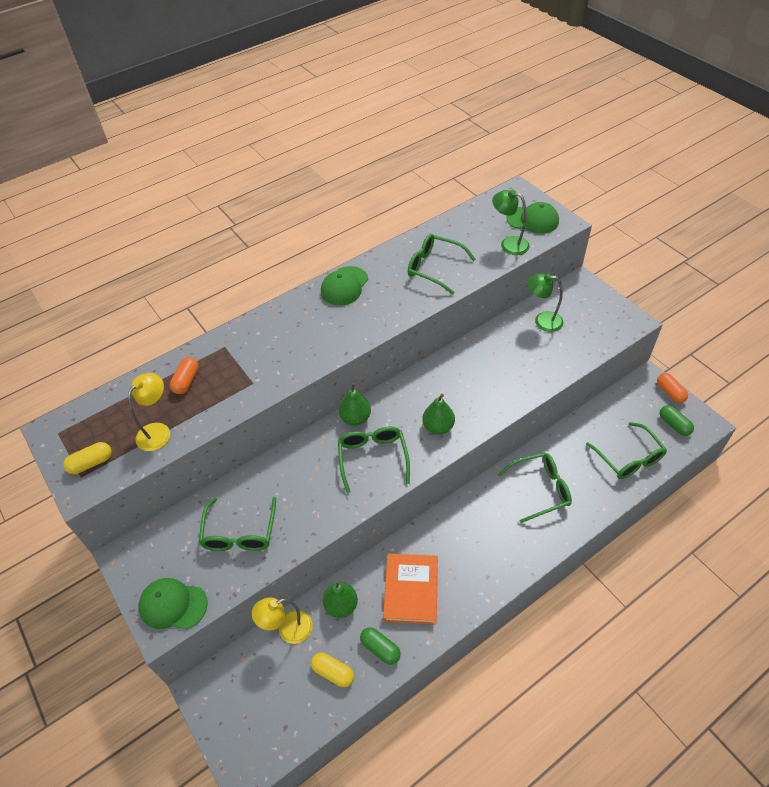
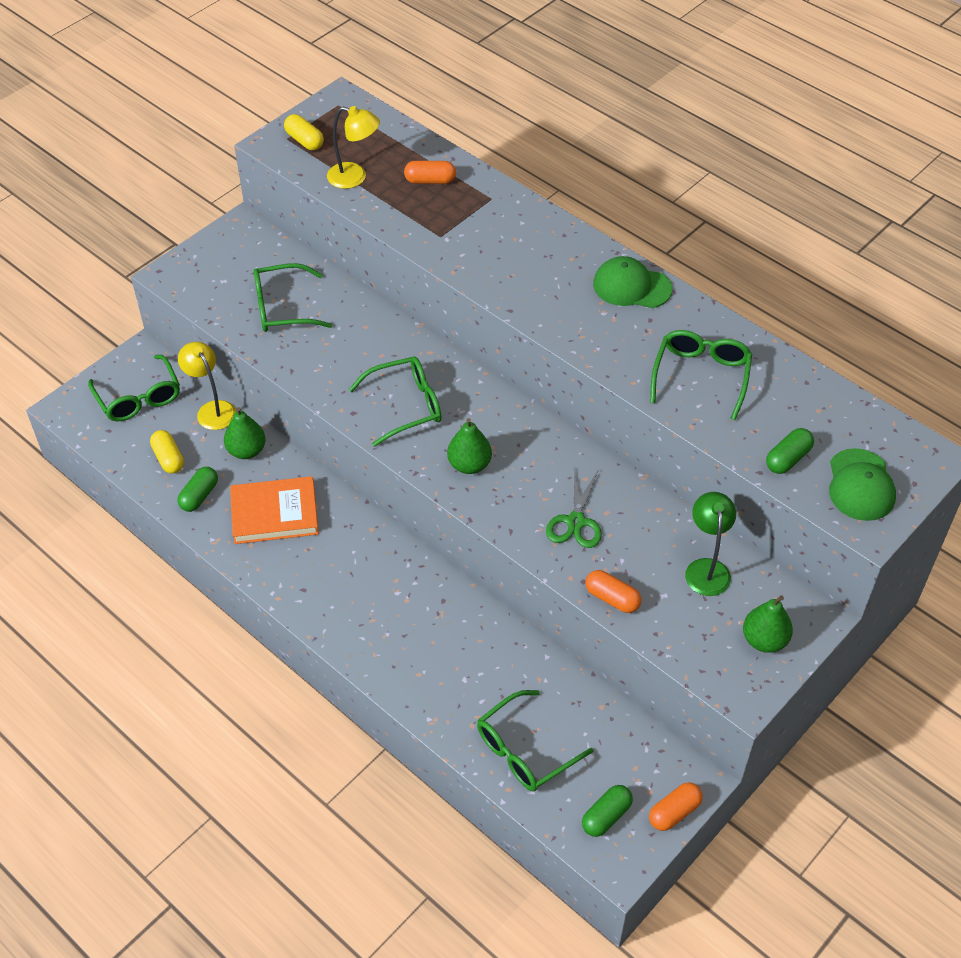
camera: 75 degrees right, 0 degrees up
green cap [139,578,208,630] -> none
yellow capsule [311,653,354,687] -> yellow capsule turned 45 degrees counterclockwise [150,430,184,473]
green pear [339,383,371,426] -> green pear moved to [743,595,793,653]
green lamp [492,190,530,255] -> green capsule [766,428,814,474]
green glasses [498,453,572,523] -> green glasses moved to [88,355,180,421]
none -> green scissors [546,470,602,548]
none -> orange capsule [585,570,641,613]

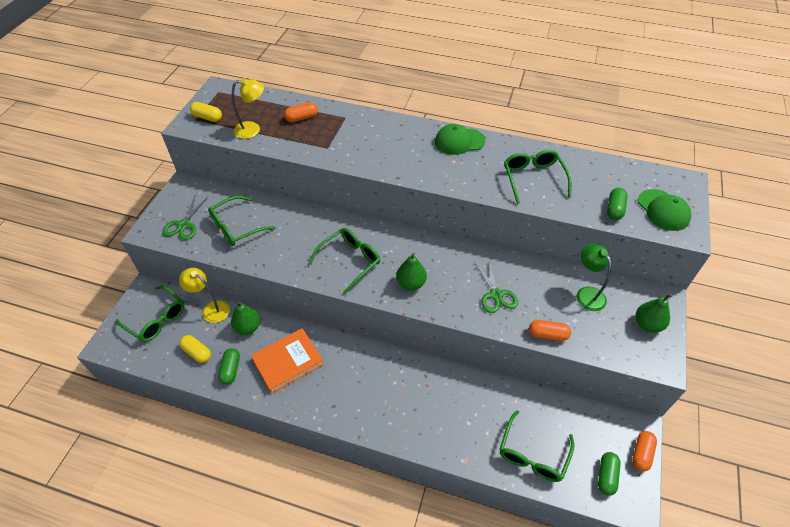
camera: 25 degrees left, 0 degrees up
none -> green scissors [162,196,208,240]

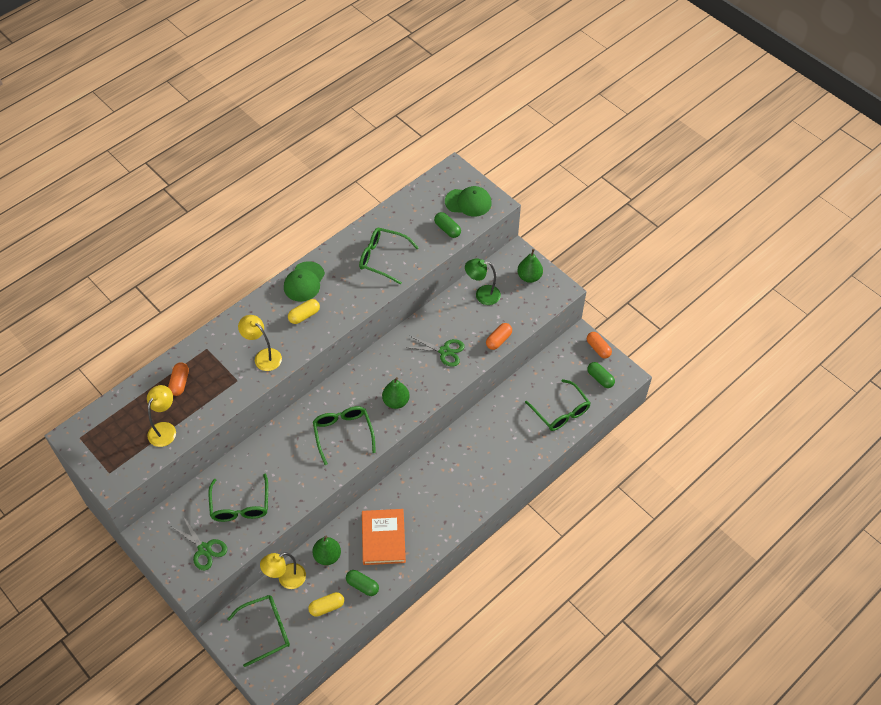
camera: 60 degrees left, 5 degrees up
yellow capsule [190,102,222,122] -> yellow capsule moved to [288,299,320,324]
none -> yellow lamp [238,315,282,371]

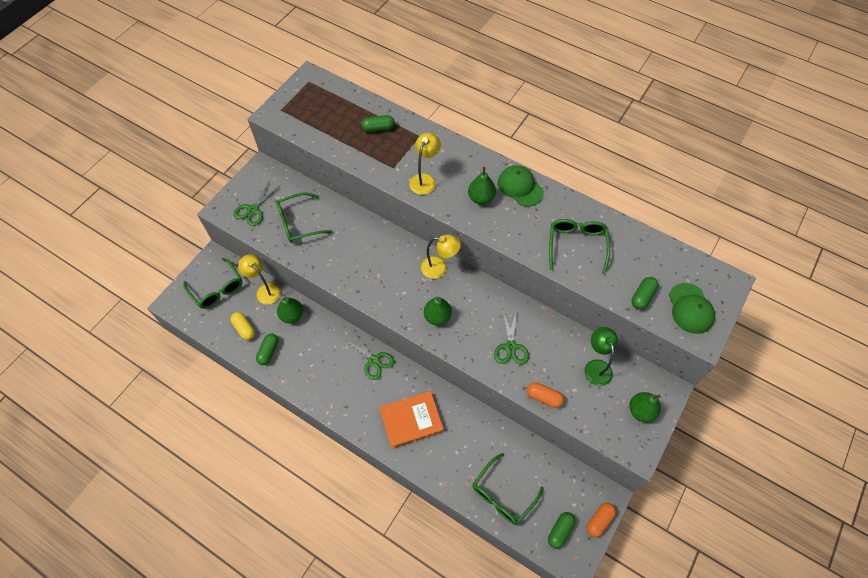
camera: 75 degrees right, 5 degrees up
yellow lamp [147,385,176,447] -> yellow lamp moved to [421,235,461,279]
orange capsule [168,362,189,396] -> green capsule [361,115,395,132]
green cap [284,261,325,302] -> green cap turned 45 degrees clockwise [498,165,544,206]
yellow capsule [288,299,320,324] -> green pear [468,167,496,205]
green glasses [313,406,376,465] -> none
orange book [362,509,406,565] -> orange book moved to [379,391,444,449]
none -> green scissors [343,331,394,380]

